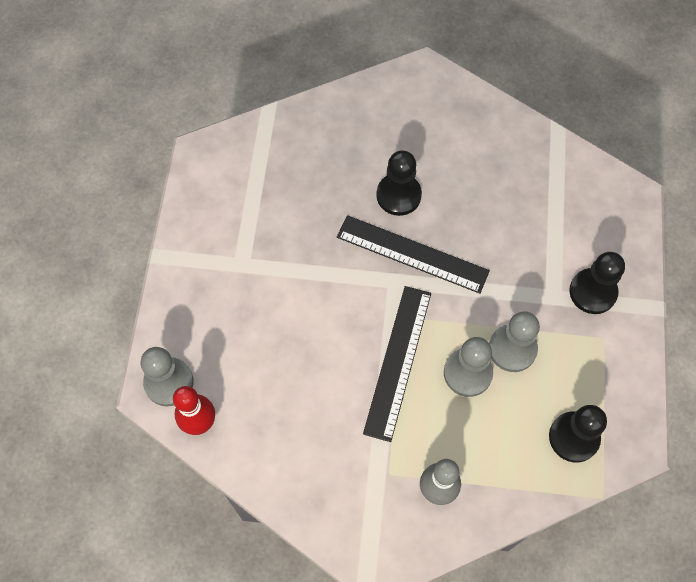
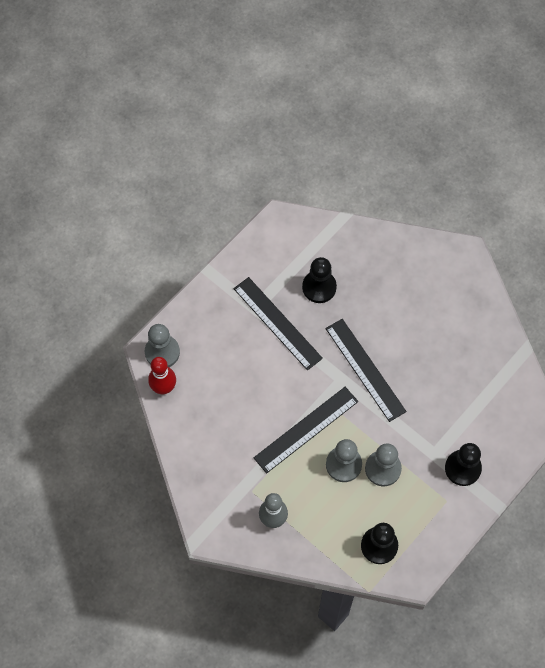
camera: 35 degrees right, 0 degrees up
black pawn [376,151,422,216] -> black pawn moved to [302,257,337,303]
none -> black ruler [233,277,323,371]

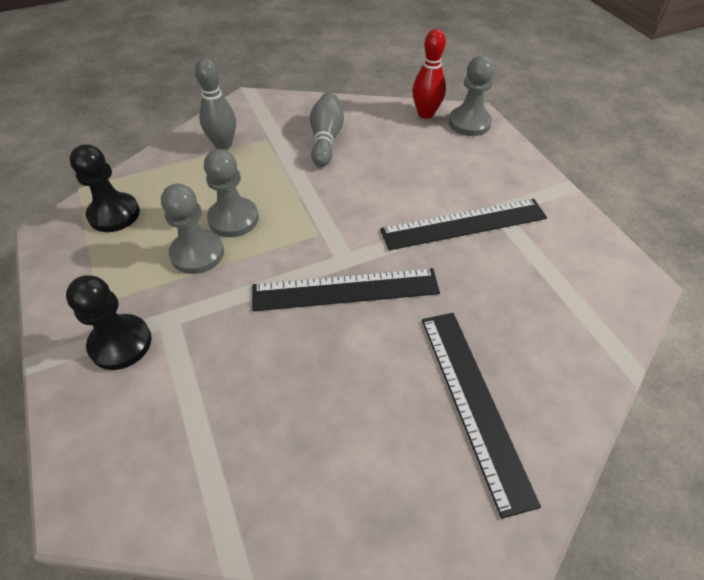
camera: 115 degrees right, 15 degrees down
black ruler [254,387,358,474] -> black ruler moved to [422,313,541,519]
black pawn [302,257,337,303] -> none
none -> grey bowling pin [310,93,344,167]

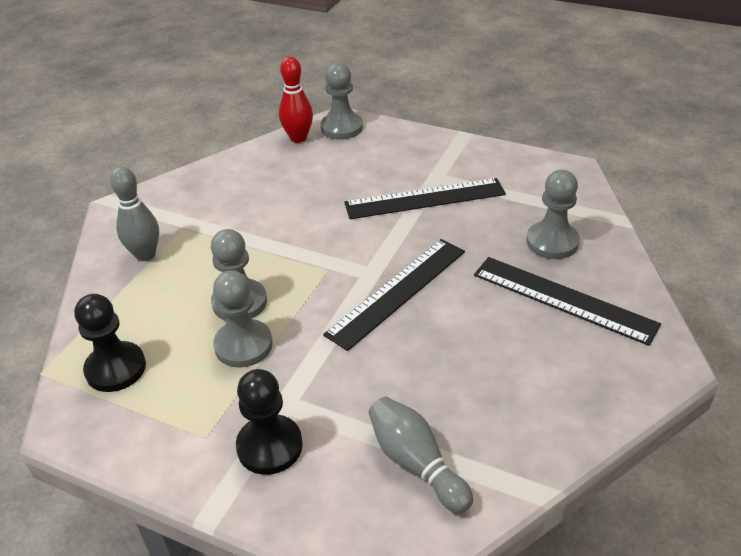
camera: 40 degrees left, 10 degrees down
grey bowling pin [310,93,344,167] -> grey bowling pin moved to [368,397,473,513]
black ruler [380,199,547,250] -> black ruler turned 45 degrees clockwise [344,178,506,219]
none -> grey pawn [527,170,580,259]

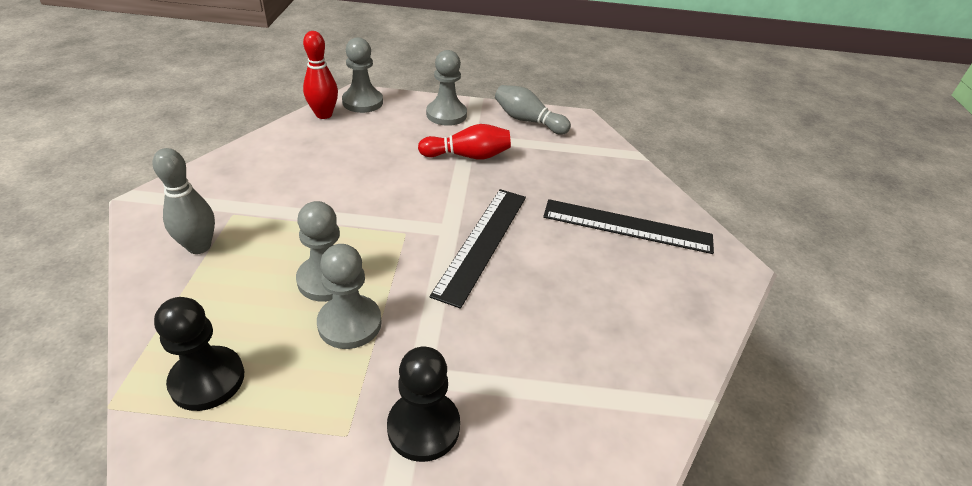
camera: 25 degrees left, 0 degrees up
black ruler [344,178,506,219] -> red bowling pin [418,124,511,160]
grey bowling pin [368,397,473,513] -> grey bowling pin moved to [495,85,571,135]
grey pawn [527,170,580,259] -> grey pawn moved to [426,50,467,126]

